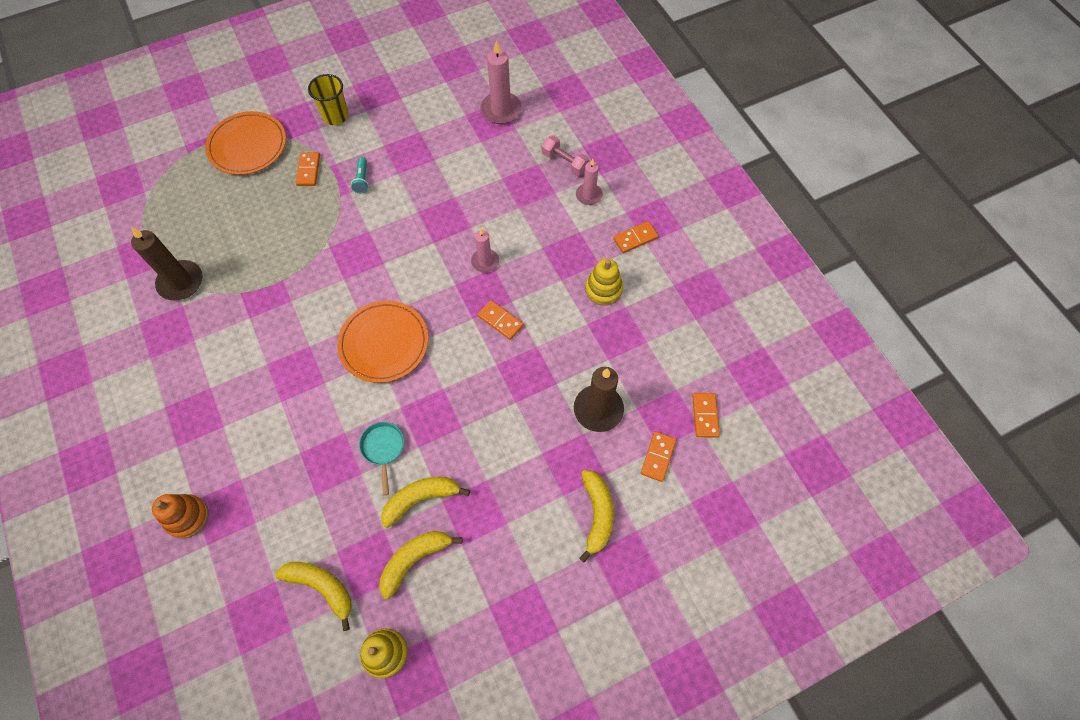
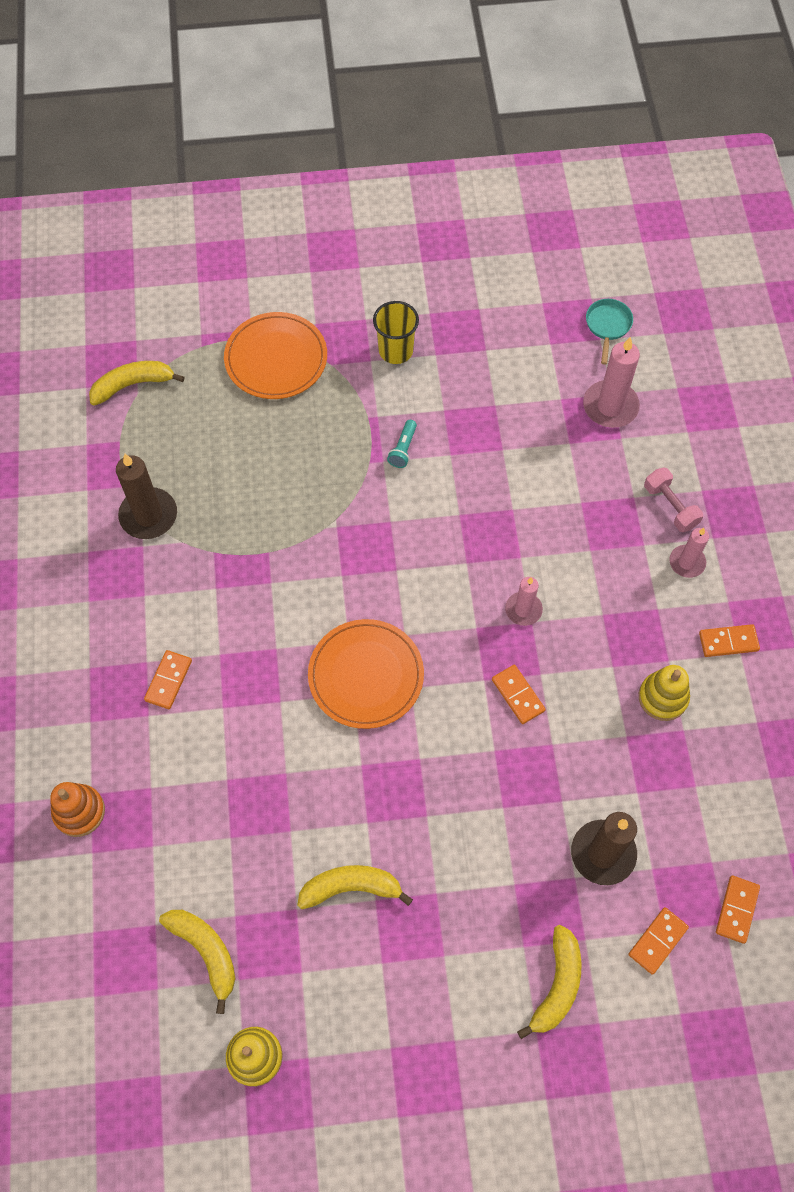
camera: 20 degrees right, 0 degrees up
orange domino [295,152,320,186] -> orange domino moved to [144,650,192,709]
turquoise pan [359,422,404,495] -> turquoise pan moved to [586,299,633,365]
yellow banana [380,531,463,599] -> yellow banana moved to [89,361,185,406]

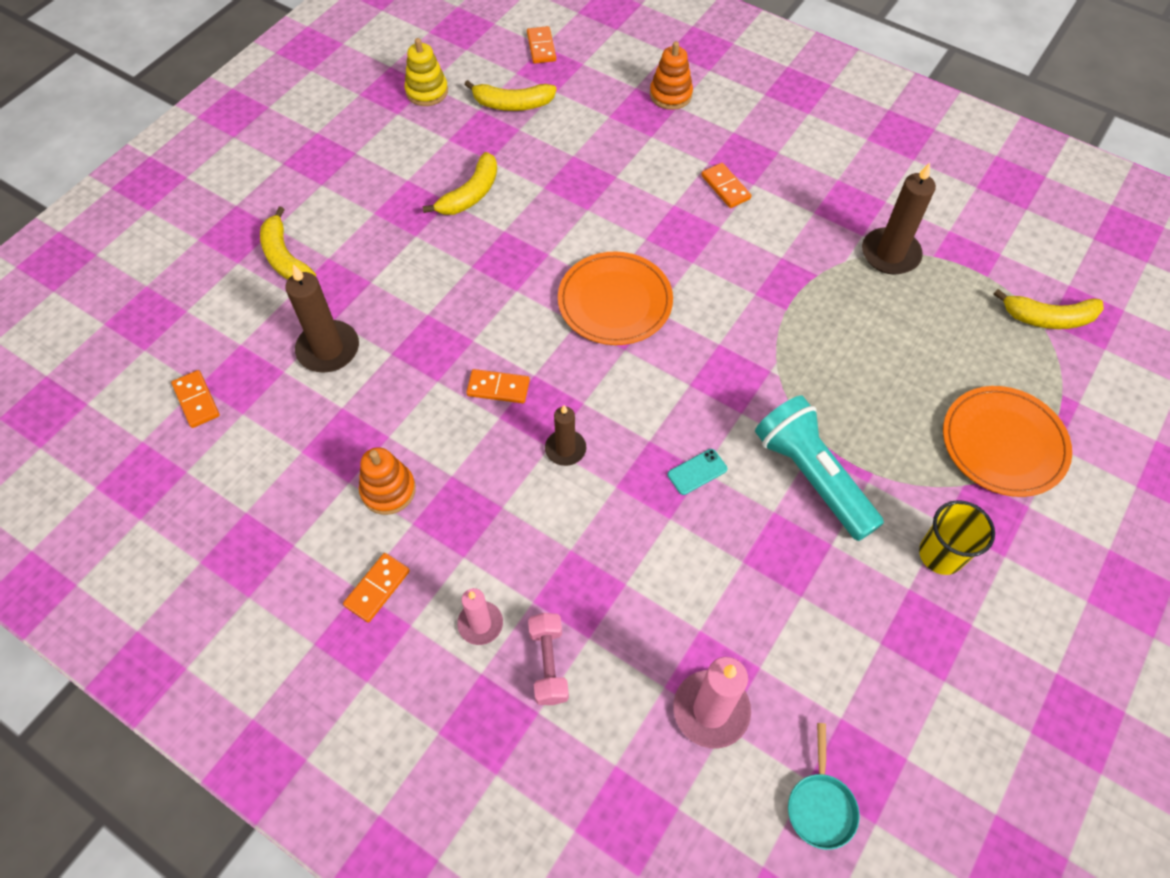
camera: 130 degrees right, 5 degrees down
yellow banana [89,361,185,406] -> yellow banana turned 75 degrees clockwise [993,289,1104,329]
turquoise flashlight [387,420,417,468] -> turquoise flashlight [755,395,884,541], size x2.42
pink candle [505,577,543,626] -> brown candle [545,405,586,466]
turquoise pan [586,299,633,365] -> turquoise pan turned 45 degrees clockwise [788,723,860,850]
orange domino [629,907,689,975] -> orange domino moved to [527,26,556,64]
yellow stacking toy [639,665,690,721] -> orange stacking toy [359,447,416,515]
pink dumbbell [644,467,703,532] -> pink dumbbell turned 75 degrees clockwise [528,613,569,705]
none -> turquoise phone [668,449,727,495]

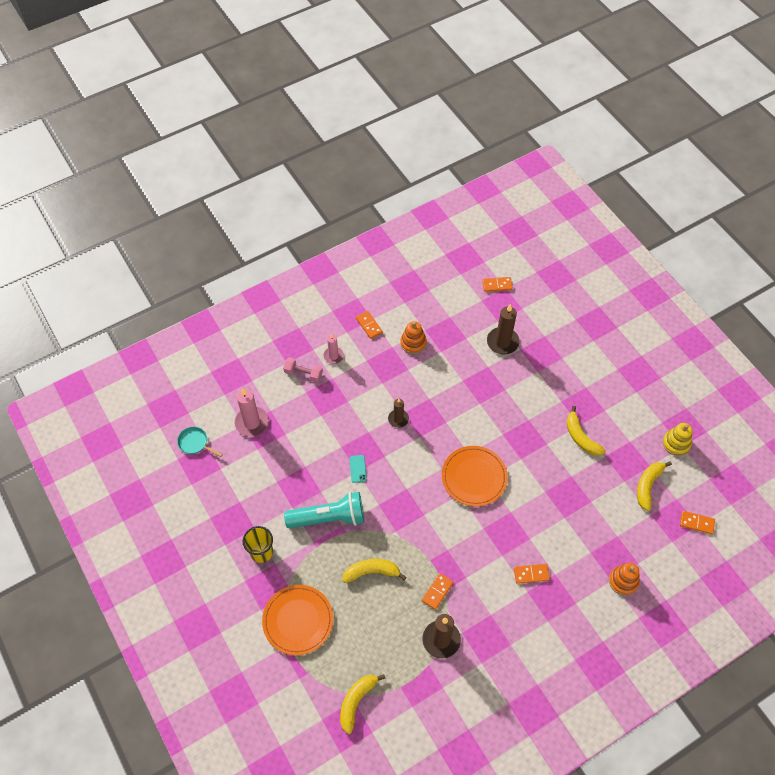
camera: 115 degrees right, 0 degrees up
yellow banana [260,206,316,280] -> yellow banana moved to [343,559,406,583]
orange domino [466,369,530,403] -> orange domino moved to [422,573,453,610]

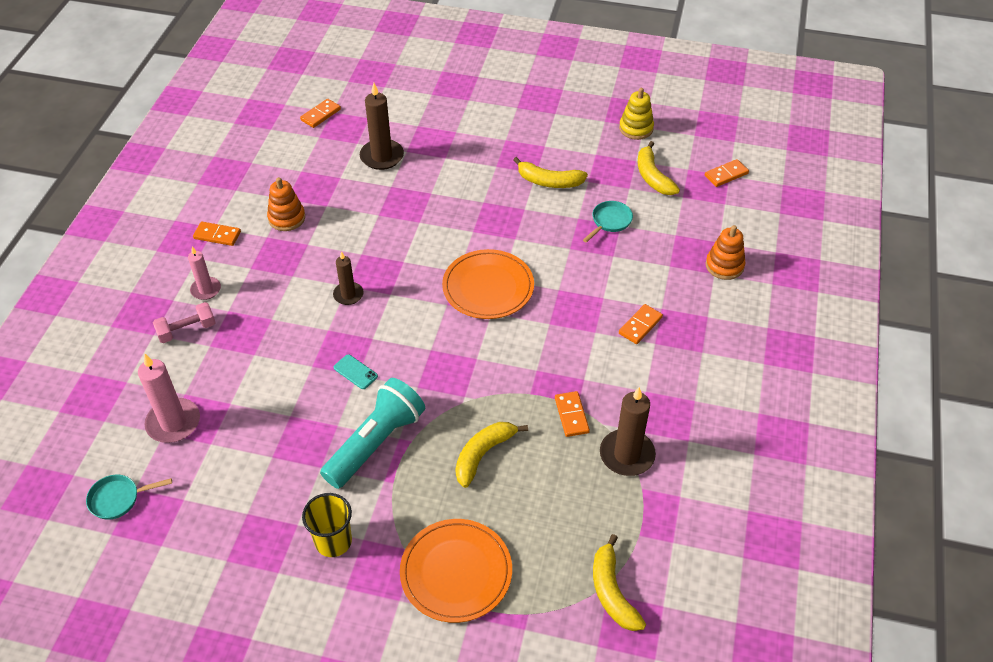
camera: 45 degrees left, 10 degrees down
none -> turquoise pan [583,201,633,243]

